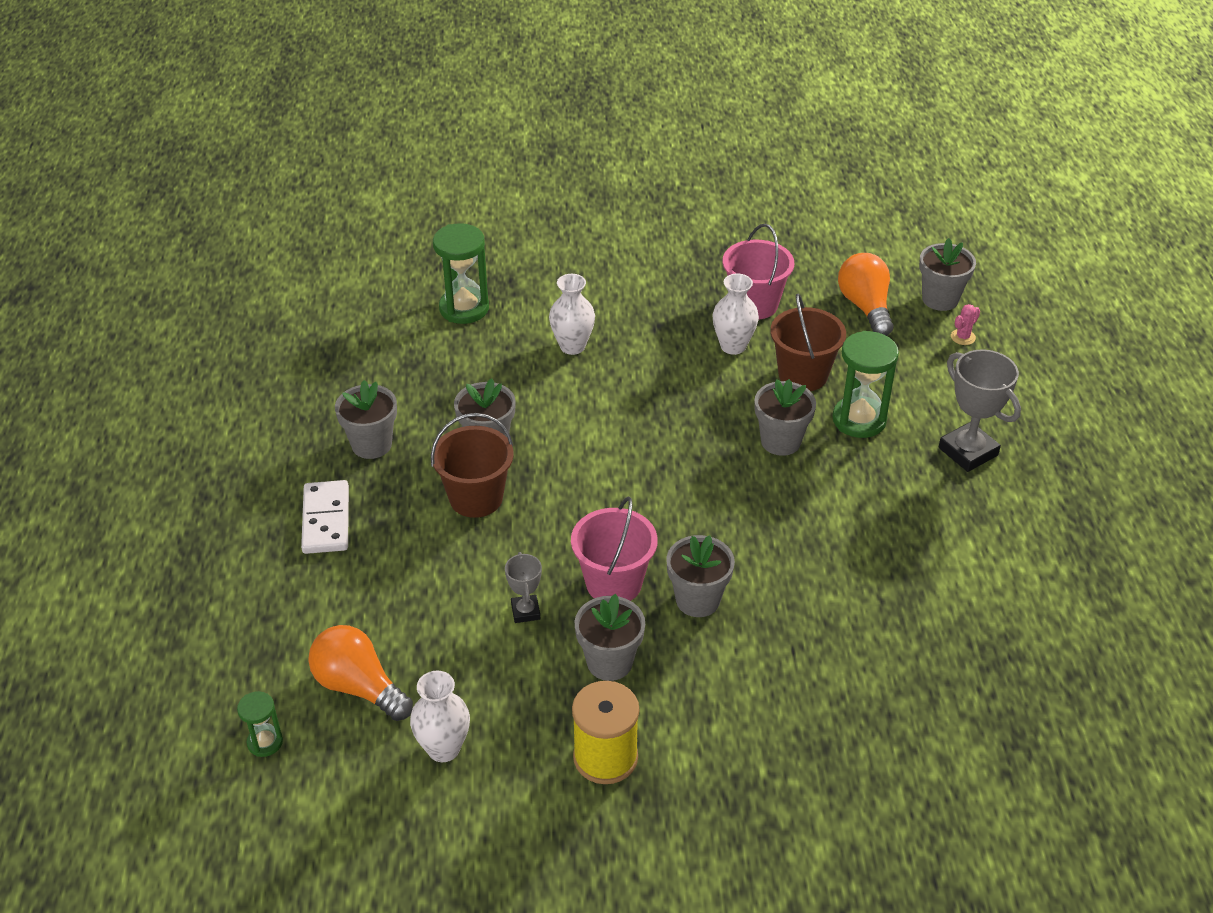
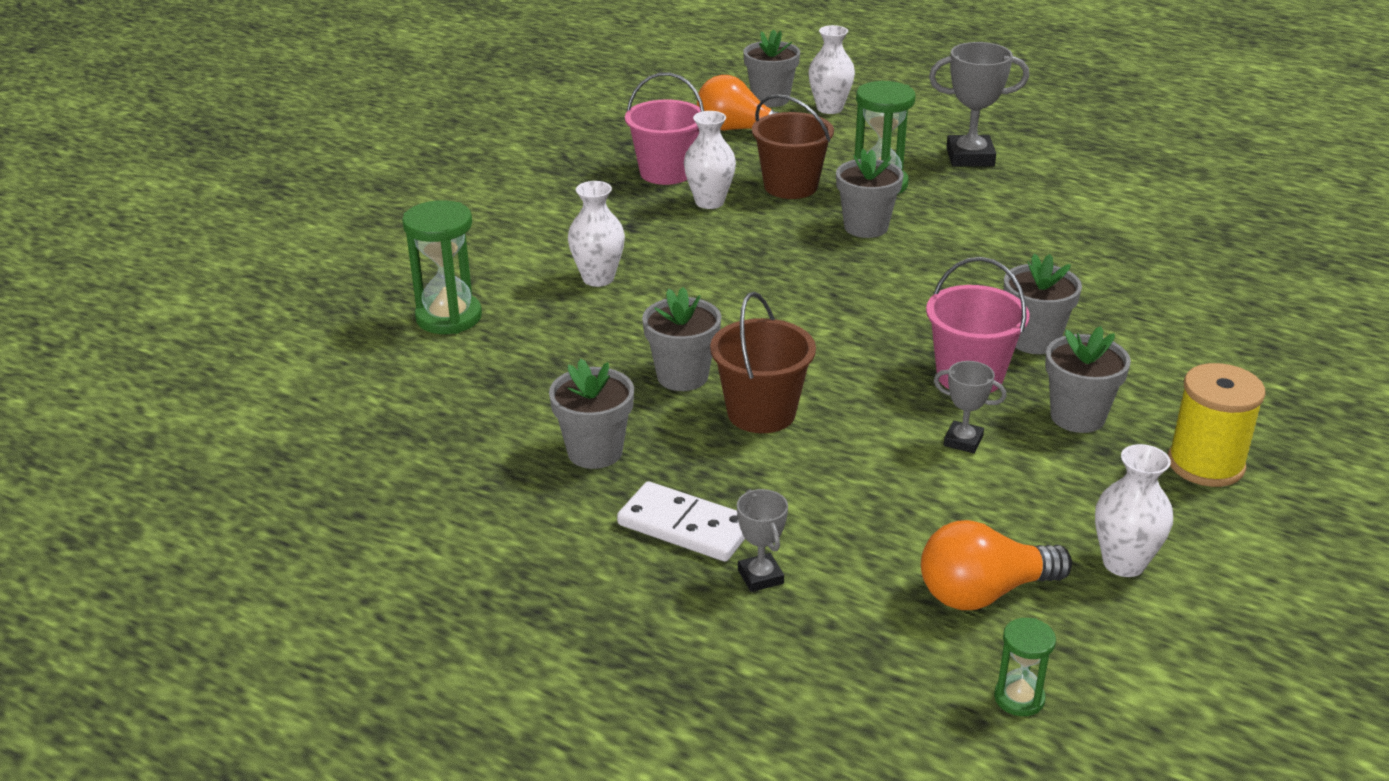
camera: 55 degrees left, 10 degrees down
pink cactus [951,304,980,345] -> white vase [808,25,855,114]
none -> grey trophy [737,489,788,592]

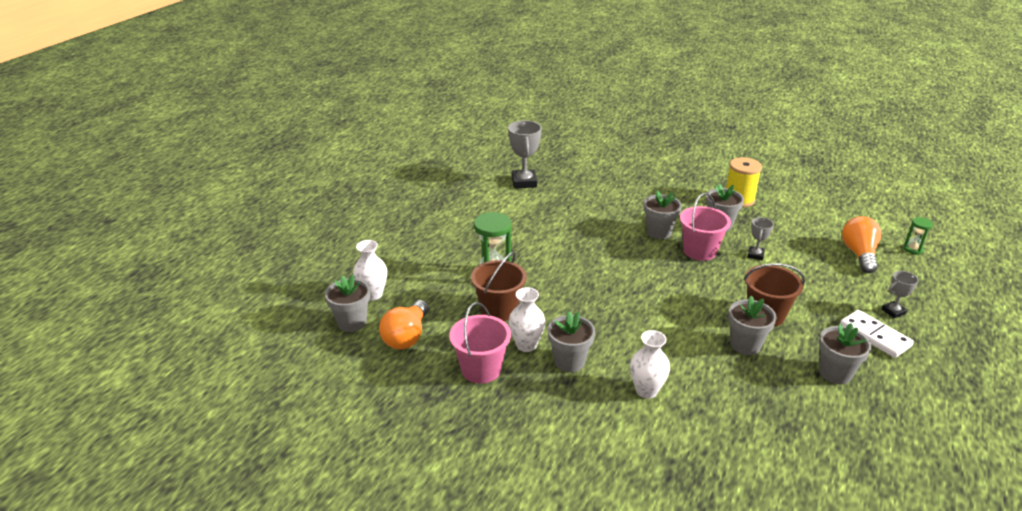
camera: 95 degrees left, 0 degrees up
green hourglass [402,200,482,334] -> none
white domino [617,481,745,562] -> white domino turned 60 degrees counterclockwise [840,310,914,358]
grey flower pot [836,149,903,238] -> grey flower pot moved to [548,311,595,372]
orange light bulb [921,520,1072,610] -> orange light bulb turned 150 degrees counterclockwise [842,216,881,273]
grey trophy [929,42,1029,167] -> grey trophy moved to [508,120,542,188]
white vase [1095,444,1173,577] -> none

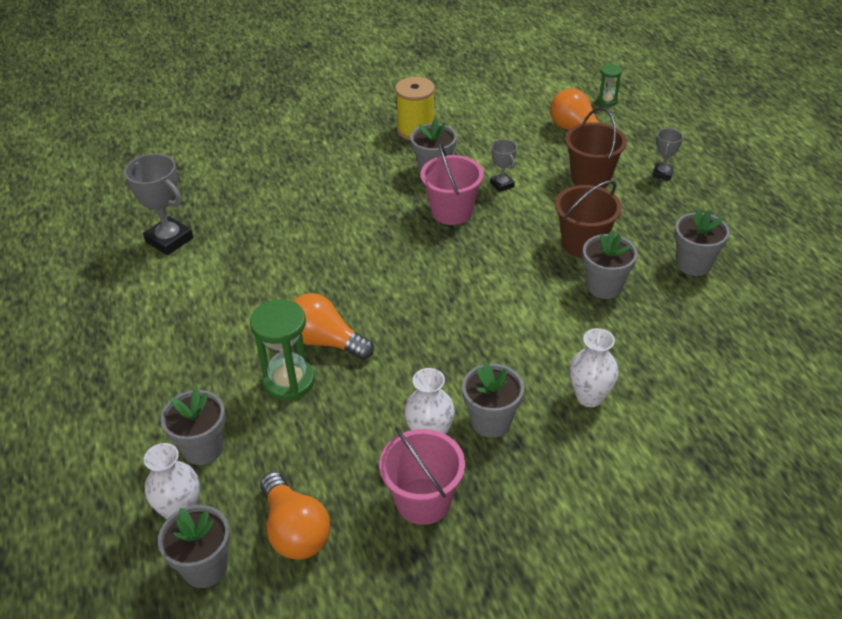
camera: 45 degrees left, 10 degrees up
brown bucket [471,251,527,321] -> brown bucket moved to [565,107,627,188]
grey flower pot [644,190,682,239] -> grey flower pot moved to [161,388,226,465]
white domino [840,310,914,358] -> none
none -> orange light bulb [293,293,374,360]

